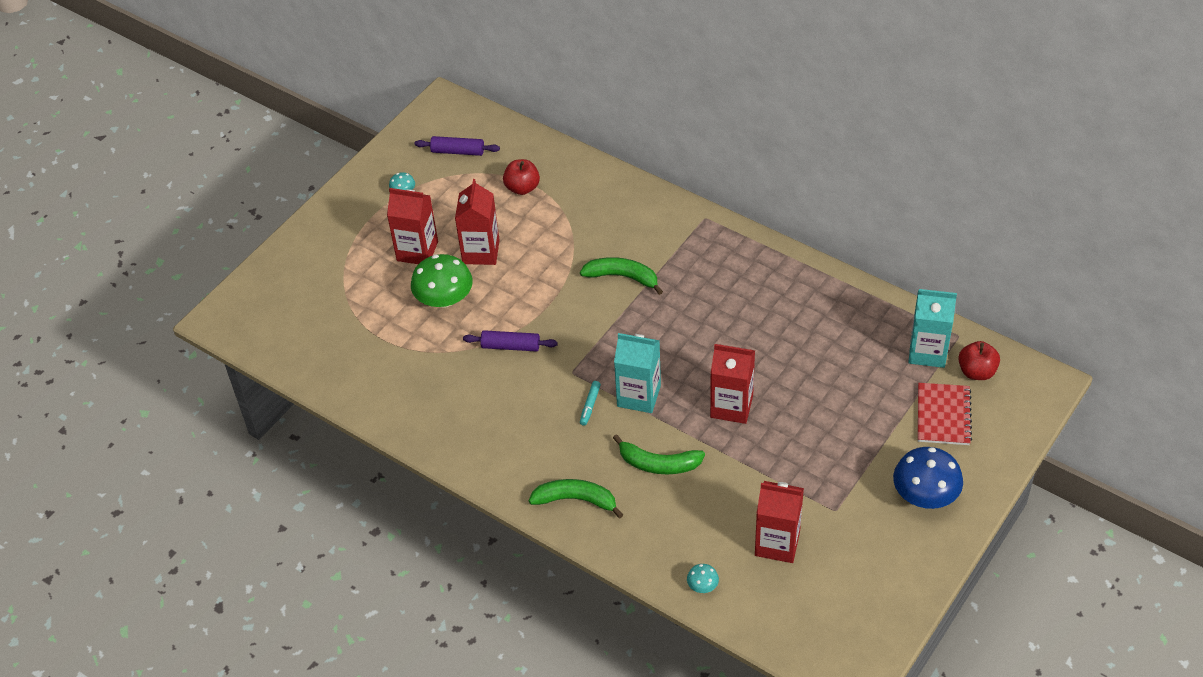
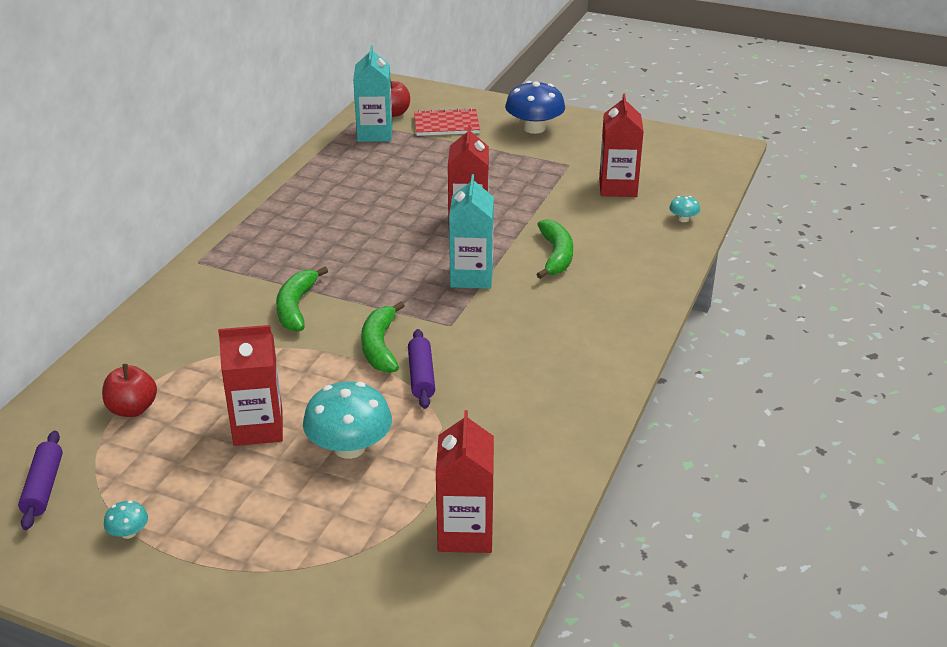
camera: 105 degrees left, 15 degrees down
red carton [387,188,438,264] -> red carton moved to [436,410,494,553]
green mushroom [411,254,473,308] -> turquoise mushroom [303,382,392,459]
green banana [529,479,624,518] -> green banana moved to [361,301,405,373]
turquoise marker [580,381,601,426] -> none

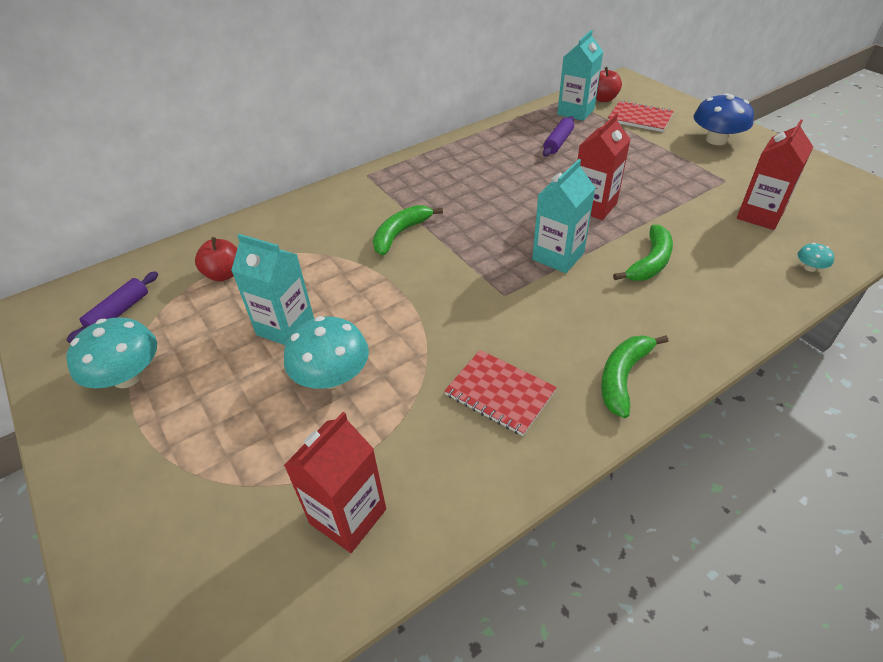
camera: 35 degrees right, 10 degrees up
turquoise mushroom [104,500,148,539] -> turquoise mushroom [66,317,157,388], size x2.21
red carton [218,325,283,446] -> turquoise carton [231,234,314,345]
green banana [361,301,405,373] -> green banana moved to [601,335,668,418]
purple rolling pin [408,329,435,409] -> purple rolling pin moved to [543,116,574,157]
none -> red notebook [444,350,557,436]

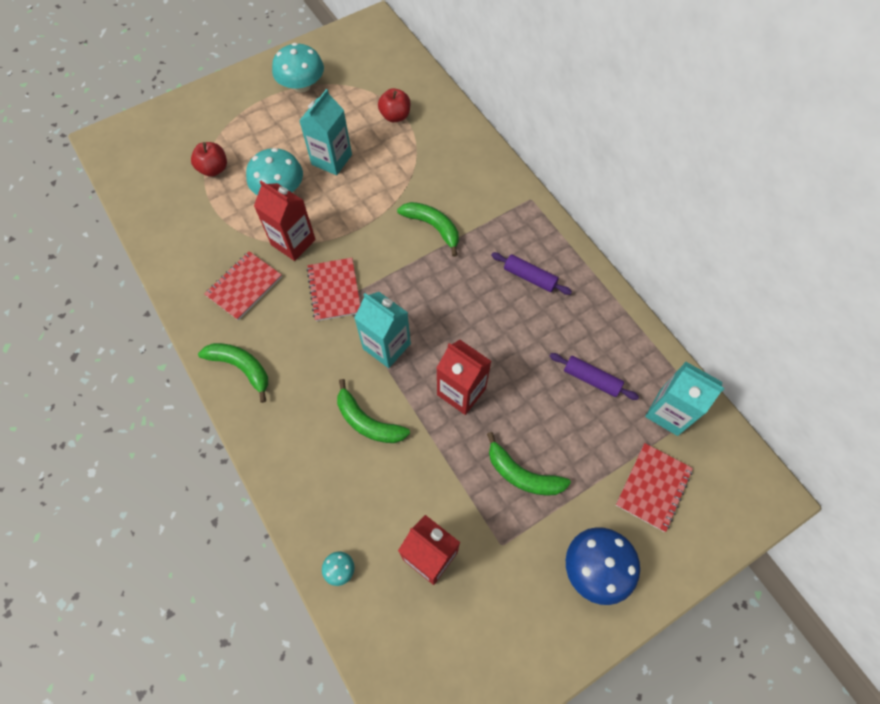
camera: 90 degrees right, 20 degrees up
purple rolling pin [67,271,158,343] -> purple rolling pin moved to [491,252,572,295]
red carton [284,412,386,553] -> red carton moved to [254,181,316,261]
red apple [596,67,622,102] -> red apple moved to [191,142,227,177]
none -> red notebook [307,258,360,321]
none -> green banana [487,432,571,495]

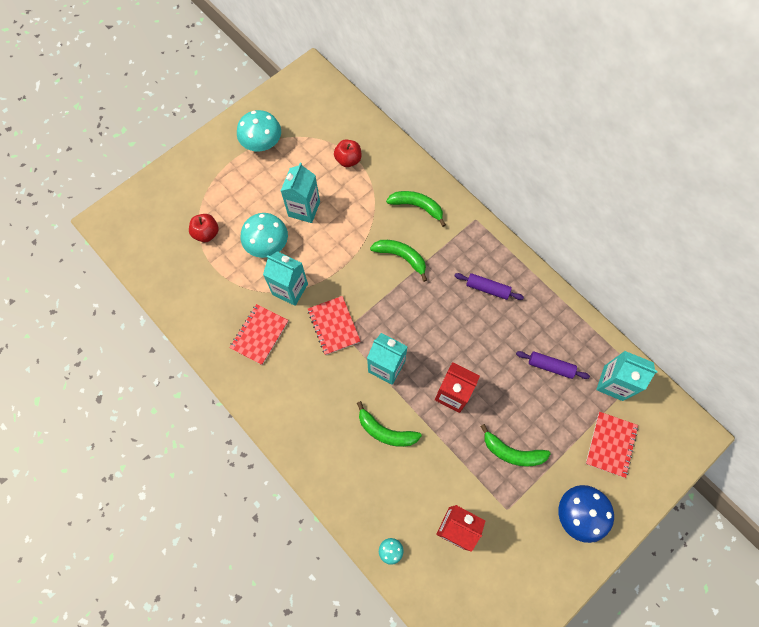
camera: 10 degrees left, 5 degrees up
green banana [198,343,268,403] -> green banana moved to [386,191,446,227]
red carton [254,181,316,261] -> turquoise carton [263,251,308,306]

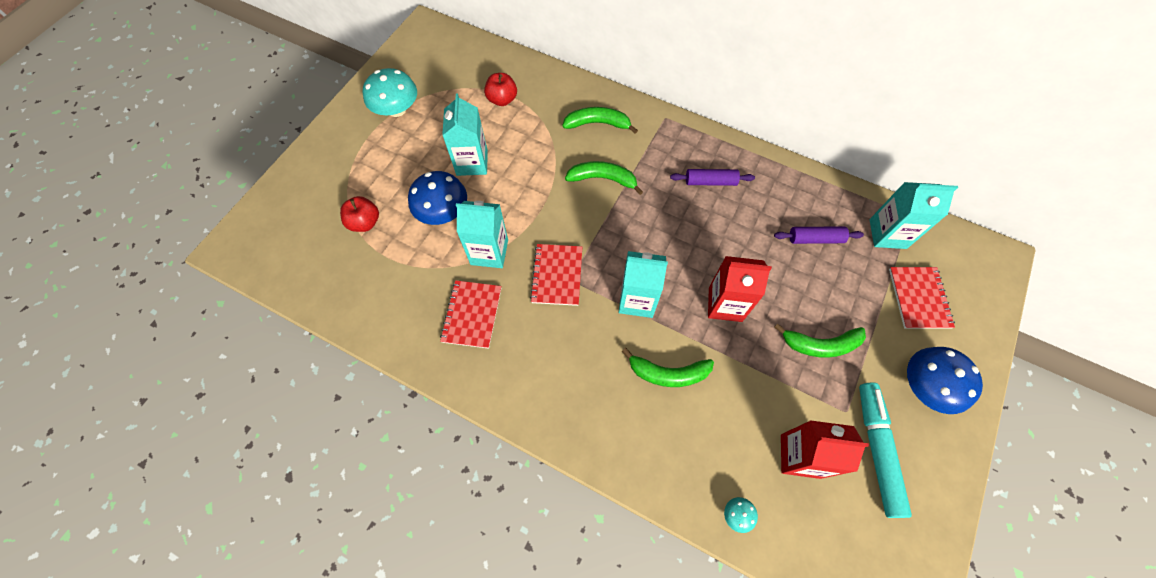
camera: 20 degrees left, 5 degrees down
turquoise mushroom [241,213,288,258] -> blue mushroom [408,171,467,225]
red notebook [308,296,361,355] -> red notebook turned 45 degrees clockwise [530,244,582,306]
none -> turquoise marker [859,383,912,518]

